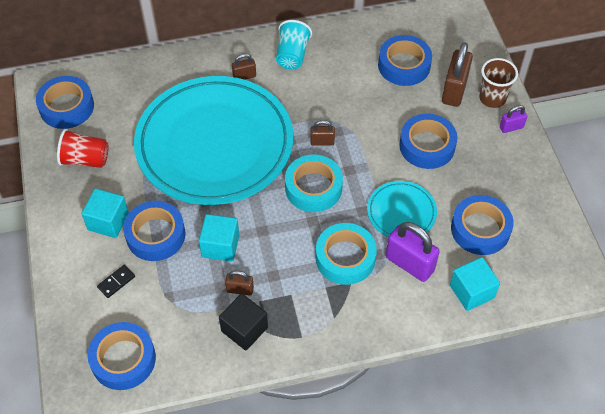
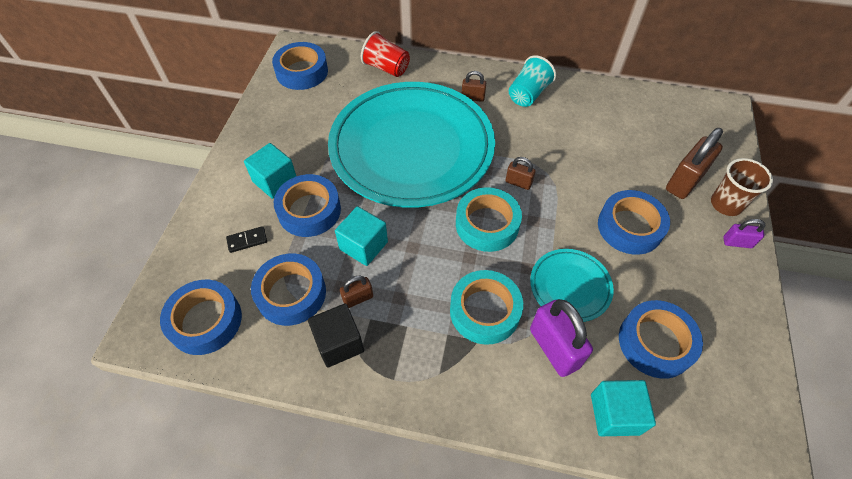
camera: 25 degrees right, 0 degrees up
red cup [57,129,108,168] -> red cup moved to [361,31,410,77]
brown padlock [225,270,254,296] -> brown padlock turned 60 degrees counterclockwise [340,276,373,308]
blue tape [378,35,432,86] -> blue tape moved to [251,253,326,326]

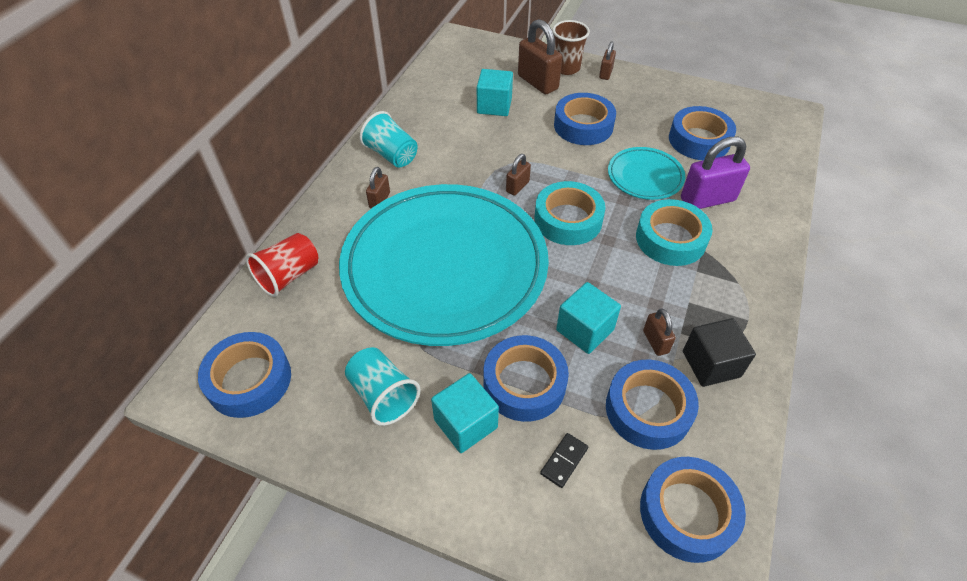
camera: 80 degrees left, 5 degrees down
black domino [226,226,267,253] -> black domino turned 45 degrees clockwise [540,433,588,488]
turquoise cube [591,380,656,436] -> turquoise cube moved to [477,69,513,116]
purple padlock [723,219,766,248] -> brown padlock [599,41,616,80]
none -> turquoise cup [345,347,421,426]

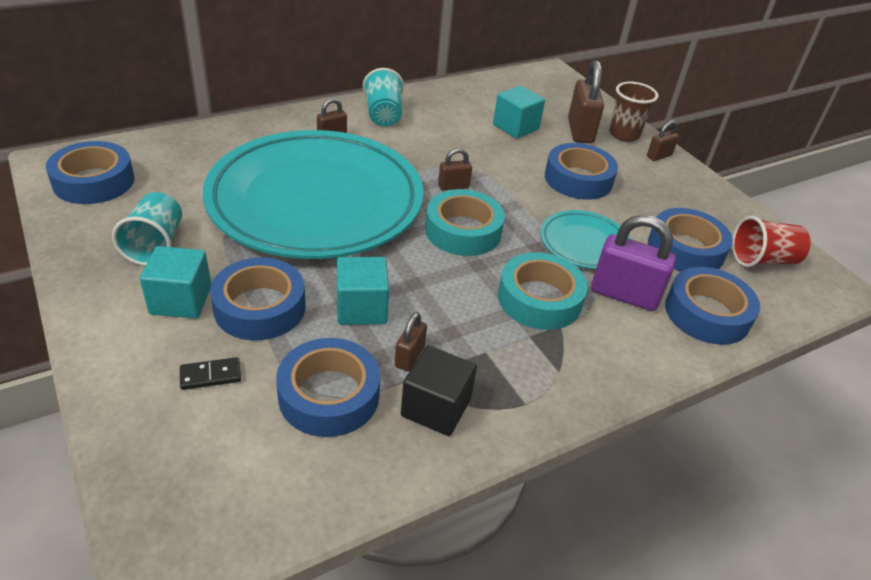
camera: 35 degrees right, 10 degrees down
red cup [246,233,318,297] -> red cup moved to [732,216,811,267]
blue tape [640,457,746,563] -> blue tape moved to [665,267,760,345]

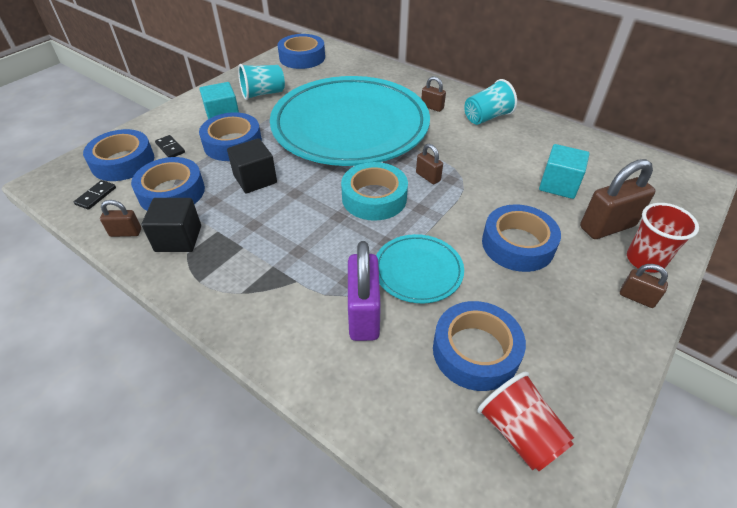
camera: 70 degrees right, 5 degrees up
turquoise cube [337,257,389,325] -> black cube [227,138,277,193]
brown padlock [395,312,427,372] -> brown padlock moved to [100,200,141,237]
turquoise tape [498,252,588,330] -> none
brown cup [609,82,658,142] -> red cup [627,203,699,273]
blue tape [665,267,760,345] -> blue tape moved to [83,129,154,181]
none -> black domino [74,180,116,210]

